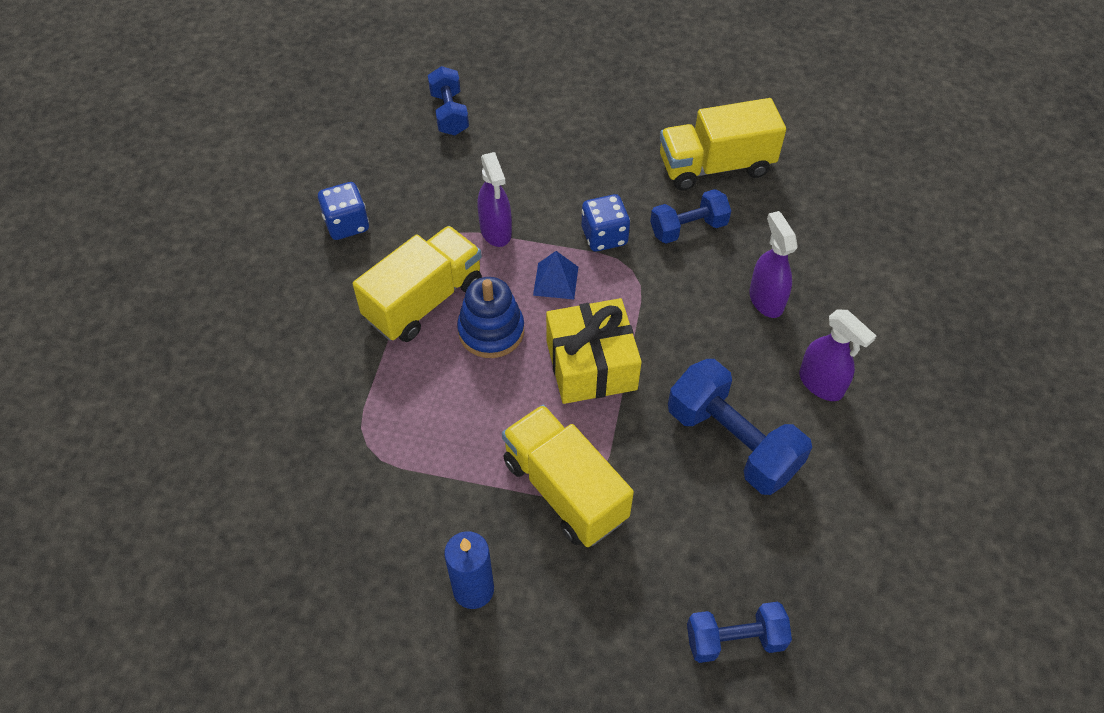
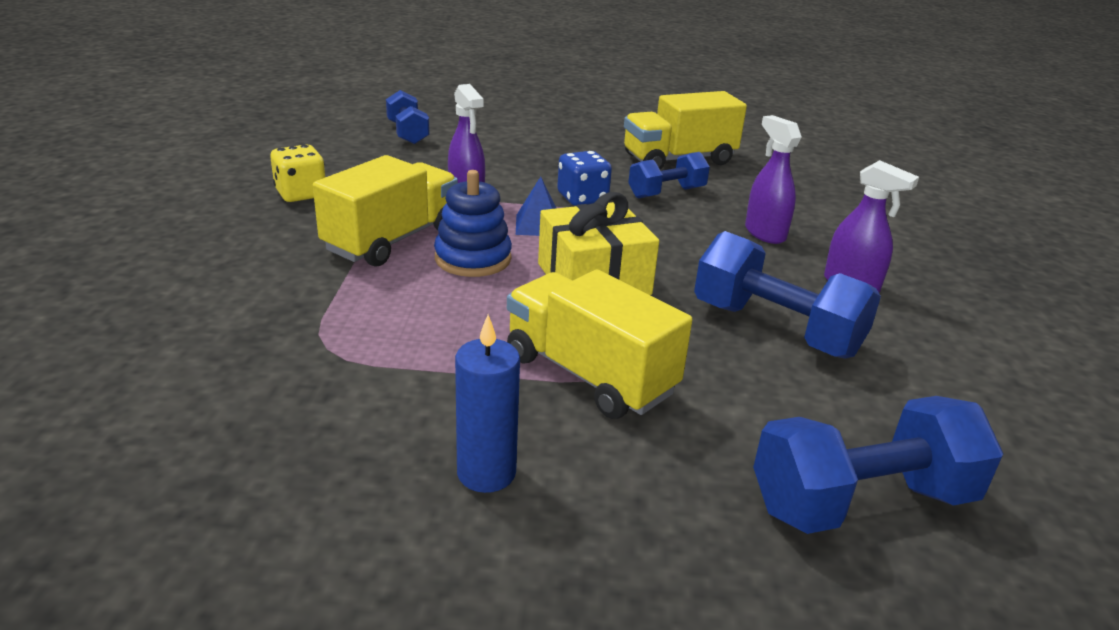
camera: 10 degrees left, 25 degrees down
blue dice [318,182,369,240] -> yellow dice [270,145,325,202]
blue dumbbell [687,602,792,663] -> blue dumbbell [753,396,1003,534], size x1.62

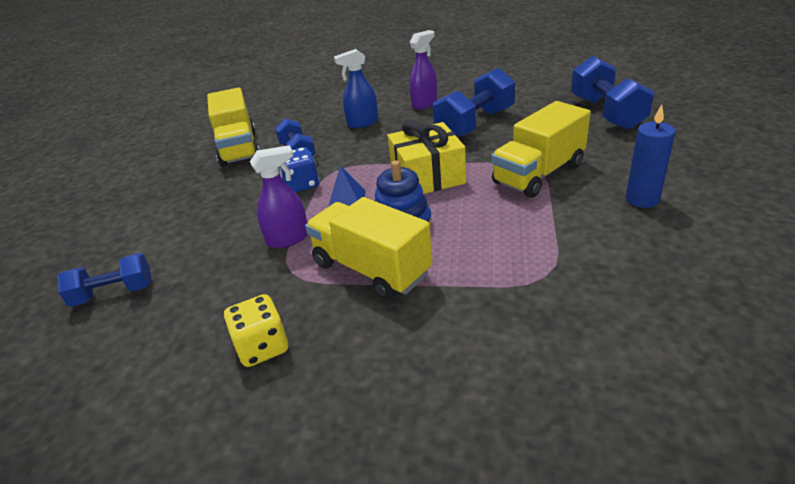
camera: 80 degrees left, 5 degrees up
purple spray bottle [745,115,802,244] -> blue spray bottle [334,49,378,128]

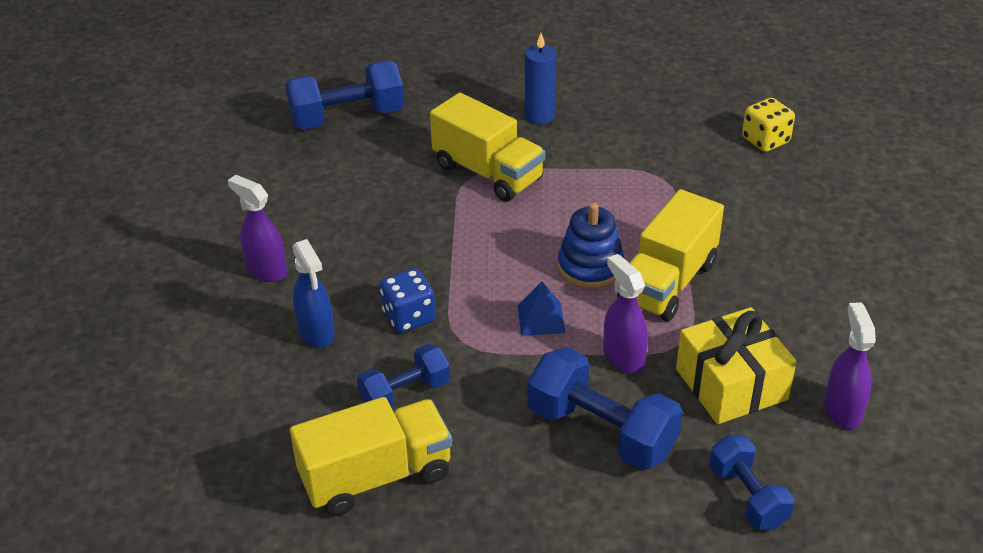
camera: 100 degrees left, 5 degrees up
yellow dice [224,294,288,367] -> yellow dice moved to [742,98,795,152]
blue dice [279,147,319,193] -> blue dice moved to [380,269,436,333]
yellow gift [388,120,466,194] -> yellow gift moved to [676,307,797,424]
blue dumbbell [433,68,515,137] -> blue dumbbell moved to [528,347,683,470]
none -> purple spray bottle [824,302,876,429]

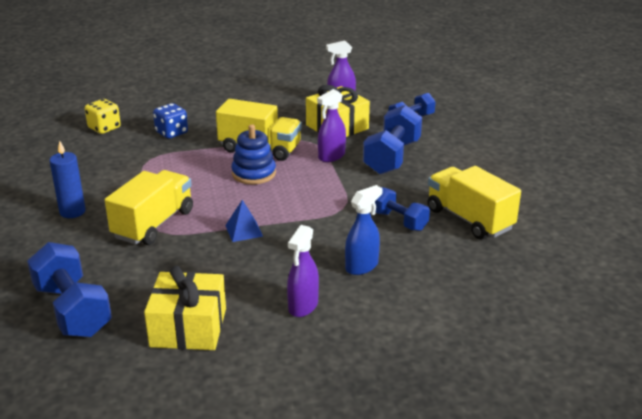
camera: 105 degrees left, 10 degrees down
blue dice [380,269,436,333] -> blue dice moved to [153,103,188,139]
blue pyramid [517,281,565,336] -> blue pyramid moved to [225,200,263,242]
none -> yellow gift [144,266,226,350]

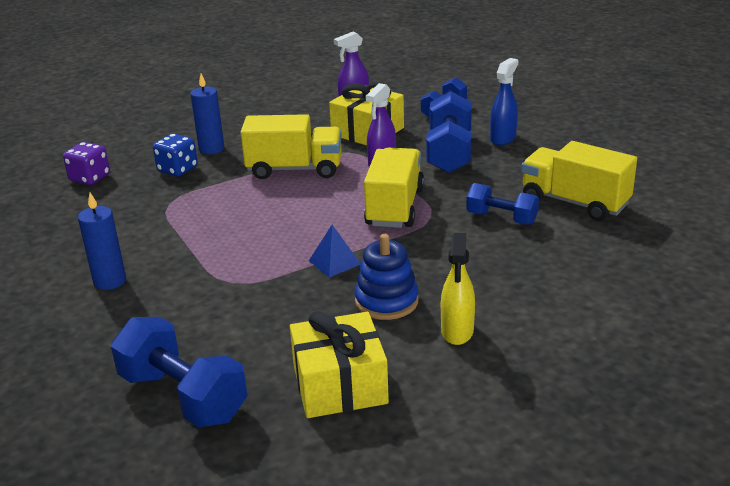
camera: 15 degrees left, 0 degrees up
yellow dice [85,99,121,134] -> purple dice [63,142,110,185]
yellow truck [105,170,193,245] -> yellow truck moved to [364,148,424,228]
blue stacking toy [231,124,276,185] -> blue stacking toy moved to [354,234,419,320]
purple spray bottle [287,225,319,317] -> yellow spray bottle [441,233,475,345]
blue spray bottle [345,185,382,275] -> blue spray bottle moved to [490,58,518,145]
none -> blue candle [190,74,224,154]

